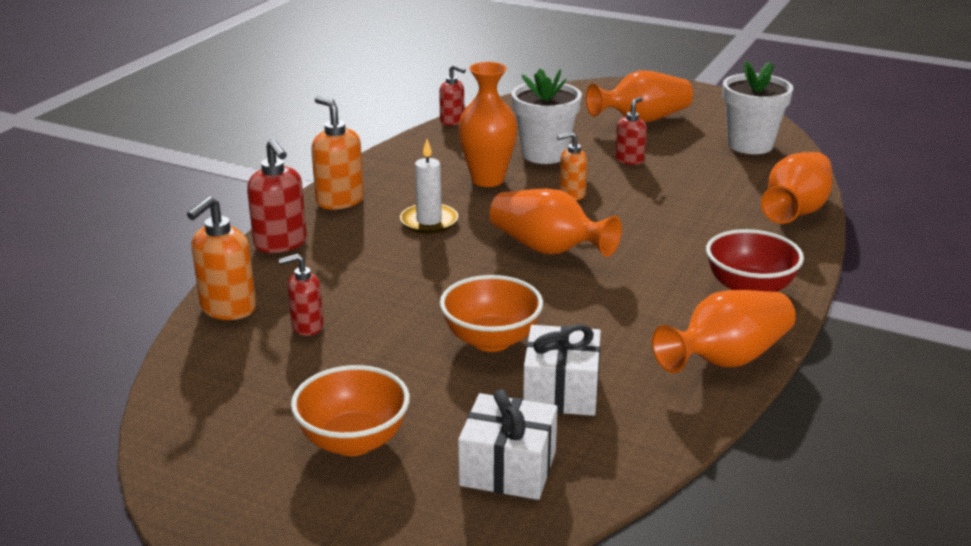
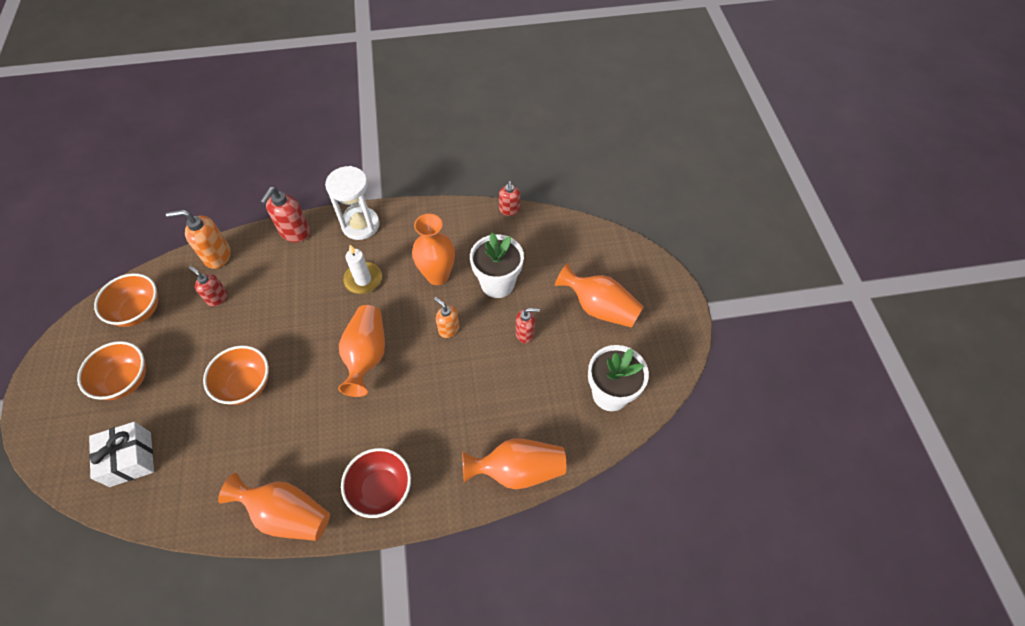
camera: 55 degrees right, 30 degrees up
orange soap dispenser [311,96,364,210] -> white hourglass [325,166,380,240]
white gift [523,324,601,416] -> none
none -> orange bowl [94,273,158,327]

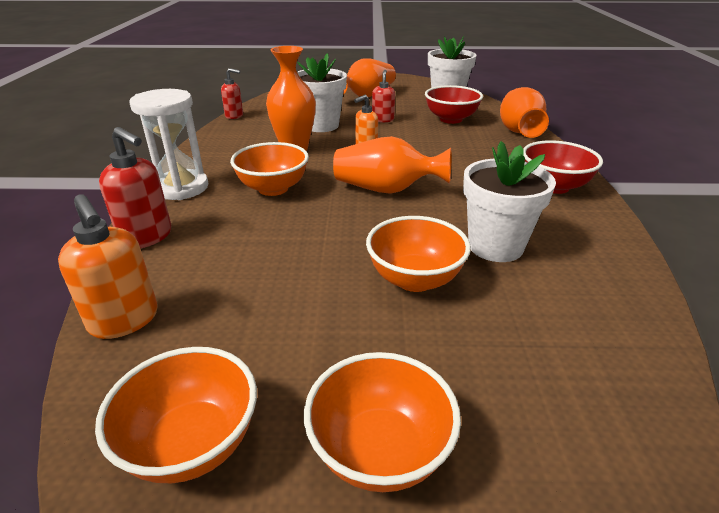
camera: 80 degrees left, 25 degrees down
white gift [89,422,154,487] -> none
orange soap dispenser [166,210,231,269] -> orange soap dispenser turned 45 degrees counterclockwise [58,194,158,339]
red soap dispenser [189,266,228,307] -> none
orange vase [218,473,330,541] -> none
white candle [343,245,382,294] -> orange bowl [230,142,309,196]
none -> red bowl [425,85,483,124]
none -> white flower pot [463,141,556,262]

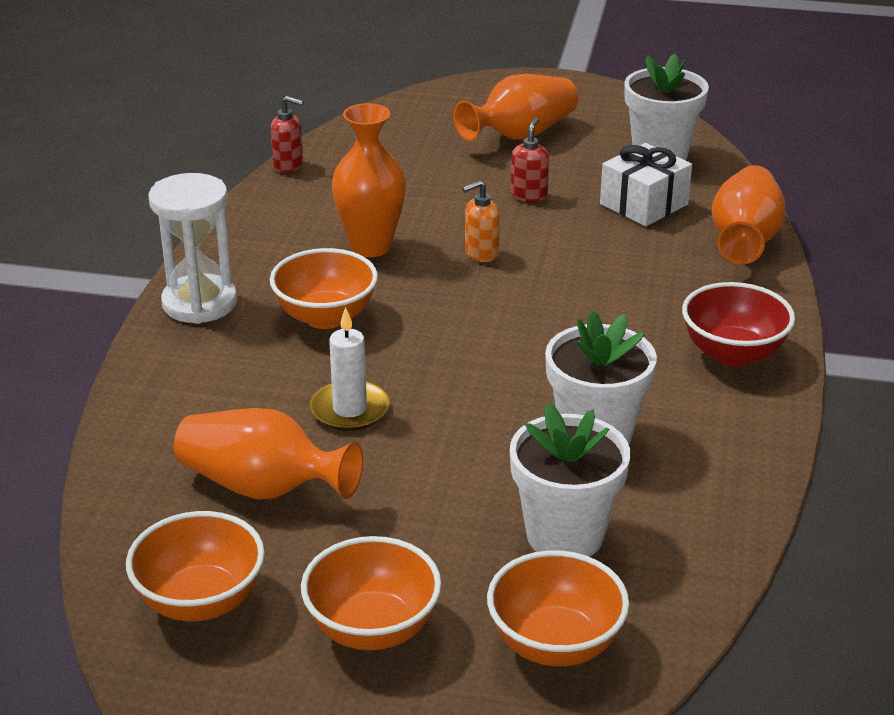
camera: 10 degrees right, 0 degrees up
orange soap dispenser [58,194,158,339] -> none
red soap dispenser [99,127,171,248] -> none
white flower pot [297,53,347,132] -> white flower pot moved to [510,403,630,557]
orange vase [333,136,452,194] -> orange vase moved to [174,408,363,499]
orange bowl [366,216,471,292] -> orange bowl moved to [487,550,629,666]
red bowl [425,85,483,124] -> white gift [600,143,692,226]
none -> white candle [310,307,390,431]

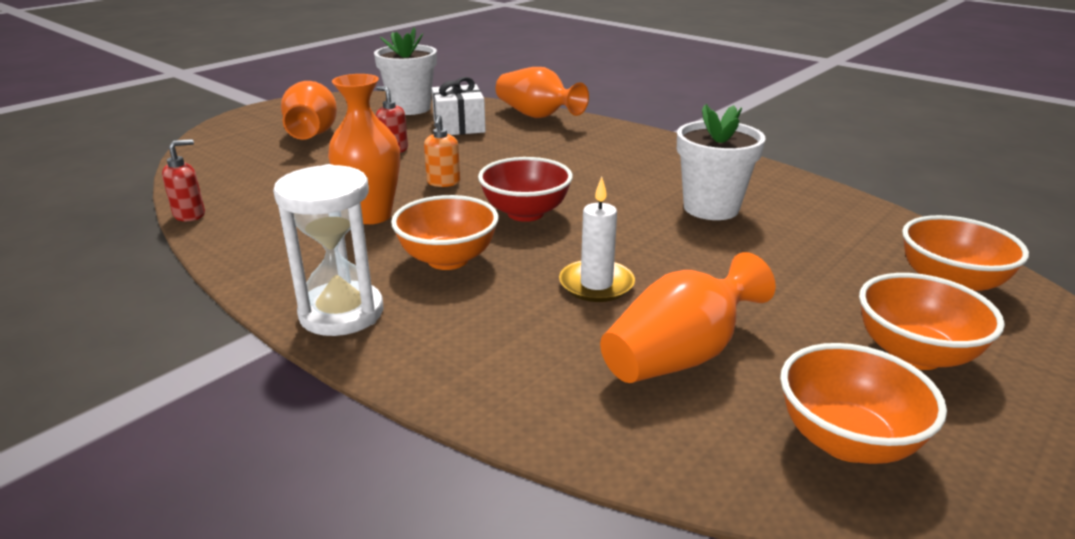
camera: 60 degrees left, 5 degrees down
white flower pot [510,403,630,557] -> none
red bowl [682,282,795,366] -> red bowl moved to [478,157,573,222]

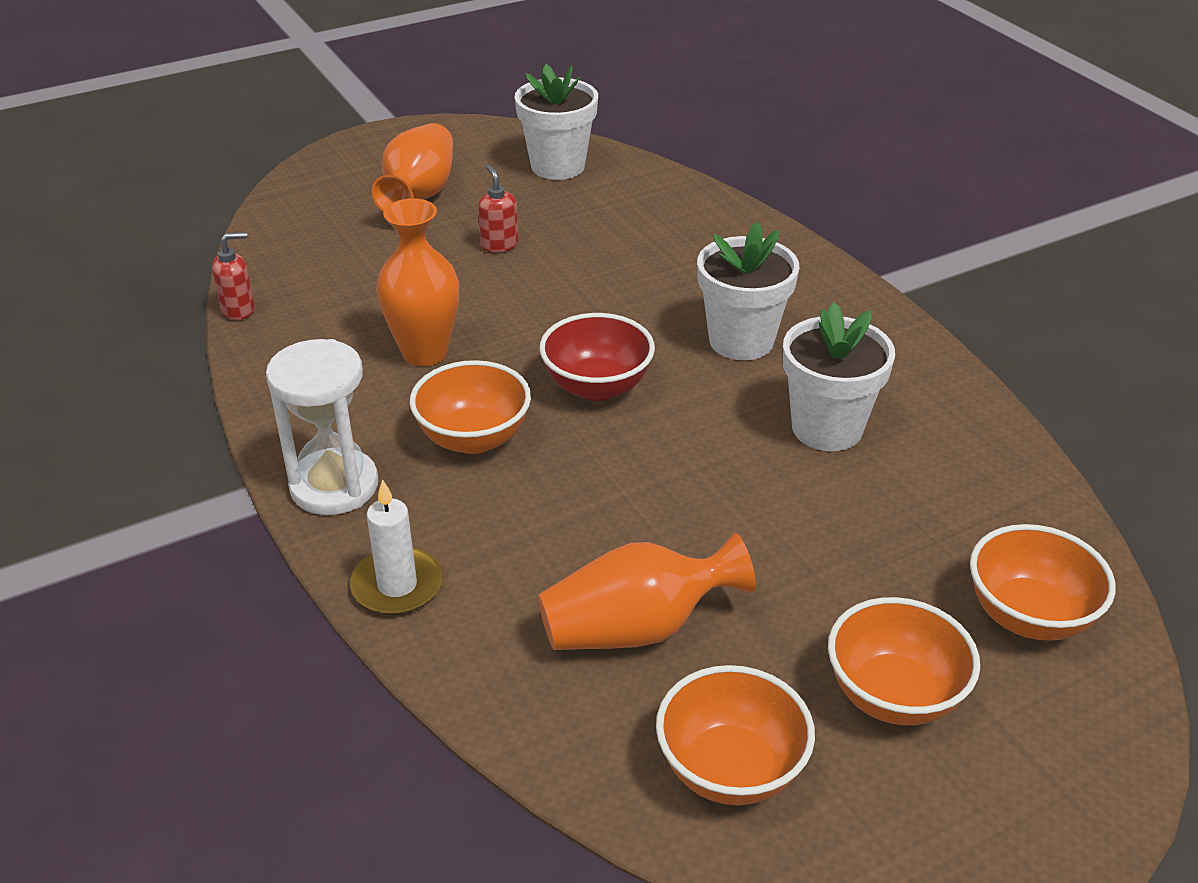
camera: 20 degrees right, 10 degrees up
orange soap dispenser [424,115,460,187] -> none
white gift [432,77,486,135] -> none
orange vase [496,67,589,118] -> none
white candle [559,177,635,302] -> white candle moved to [350,479,443,615]
none -> white flower pot [697,222,799,360]

